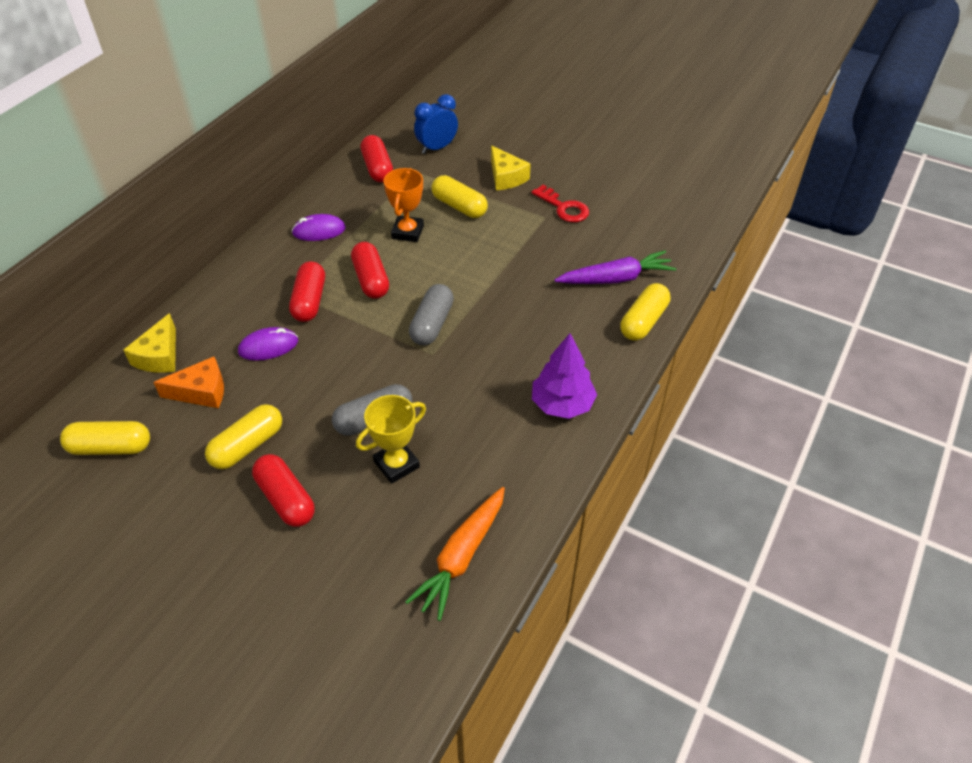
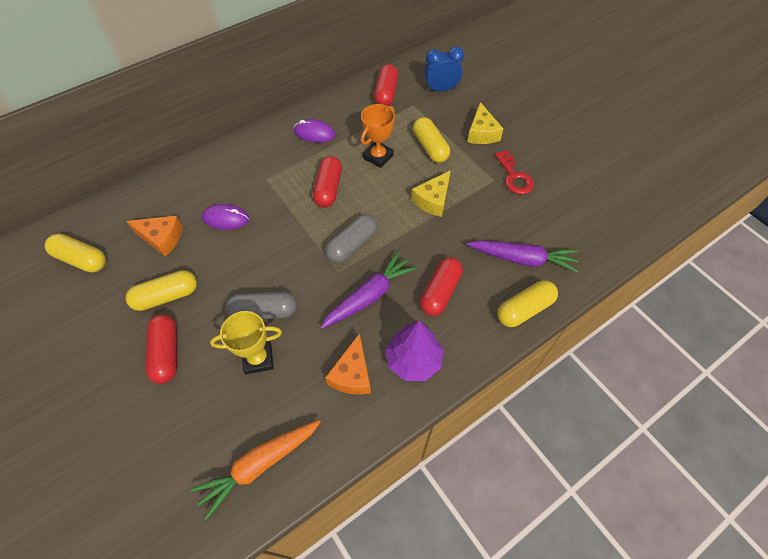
camera: 25 degrees right, 10 degrees up
yellow cheese [124,313,176,373] -> yellow cheese moved to [411,170,451,217]
red capsule [289,261,325,322] -> red capsule moved to [420,257,463,316]
none -> purple carrot [321,251,417,328]
none -> orange cheese [325,333,371,395]

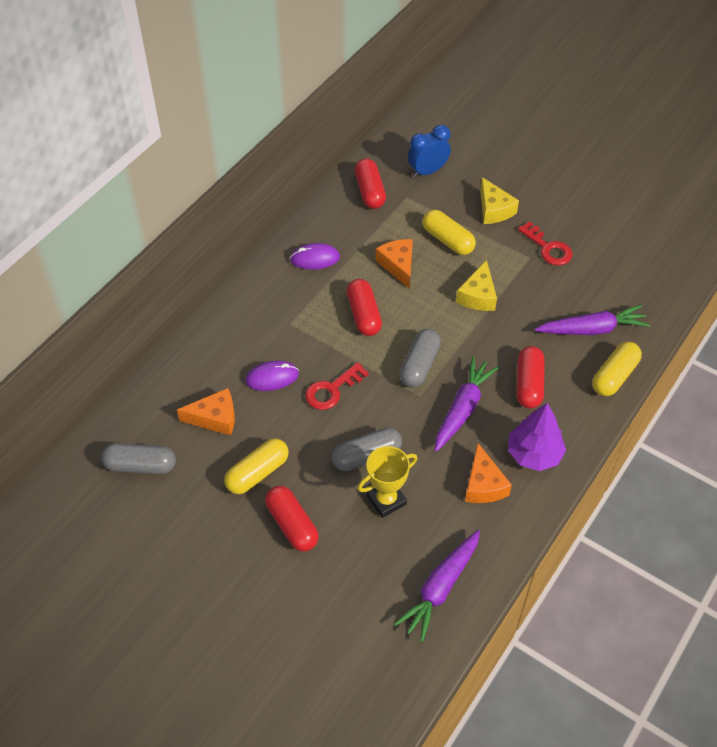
camera: 20 degrees left, 5 degrees down
yellow capsule [44,234,106,273] -> grey capsule [101,443,176,474]
orange carrot [190,420,320,520] -> purple carrot [394,530,480,642]
orange trophy [361,104,395,168] -> orange cheese [376,239,413,289]
none -> red key [305,362,369,410]

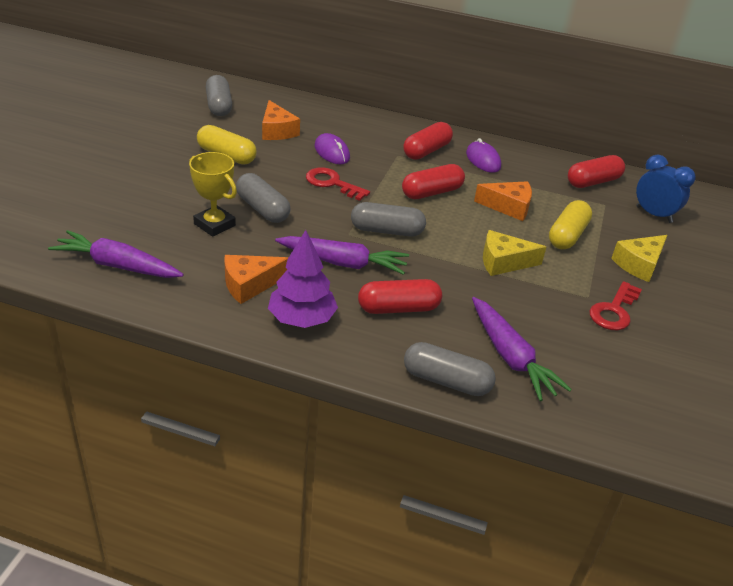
camera: 70 degrees right, 15 degrees down
red capsule [265,486,319,551] -> red capsule moved to [403,122,453,160]
orange cheese [376,239,413,289] -> orange cheese turned 45 degrees clockwise [474,181,532,221]
yellow capsule [592,342,642,396] -> grey capsule [404,342,496,396]

